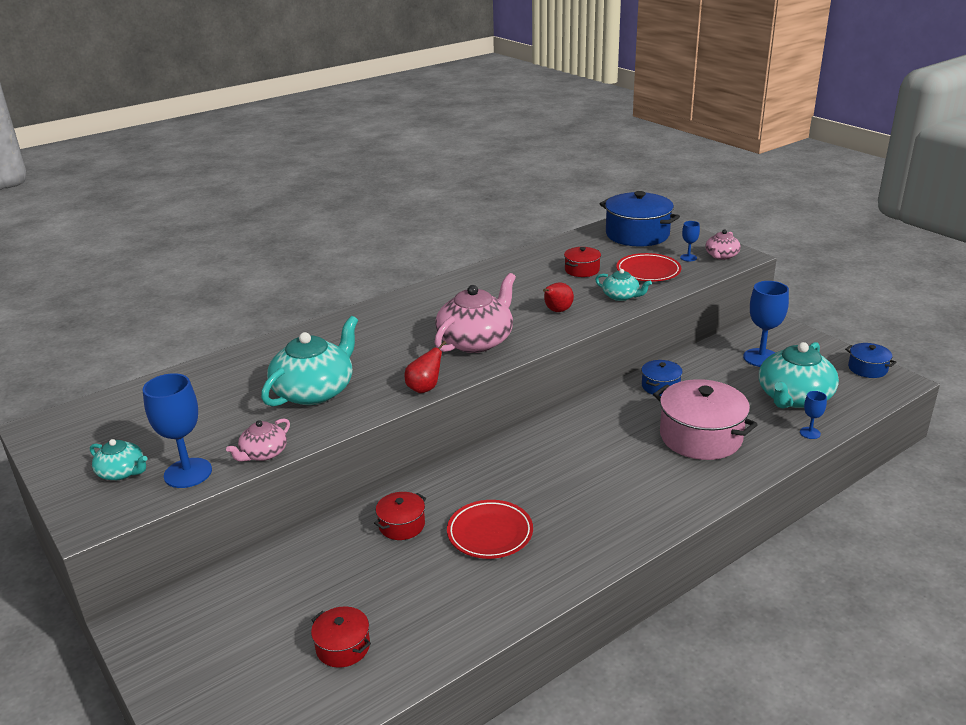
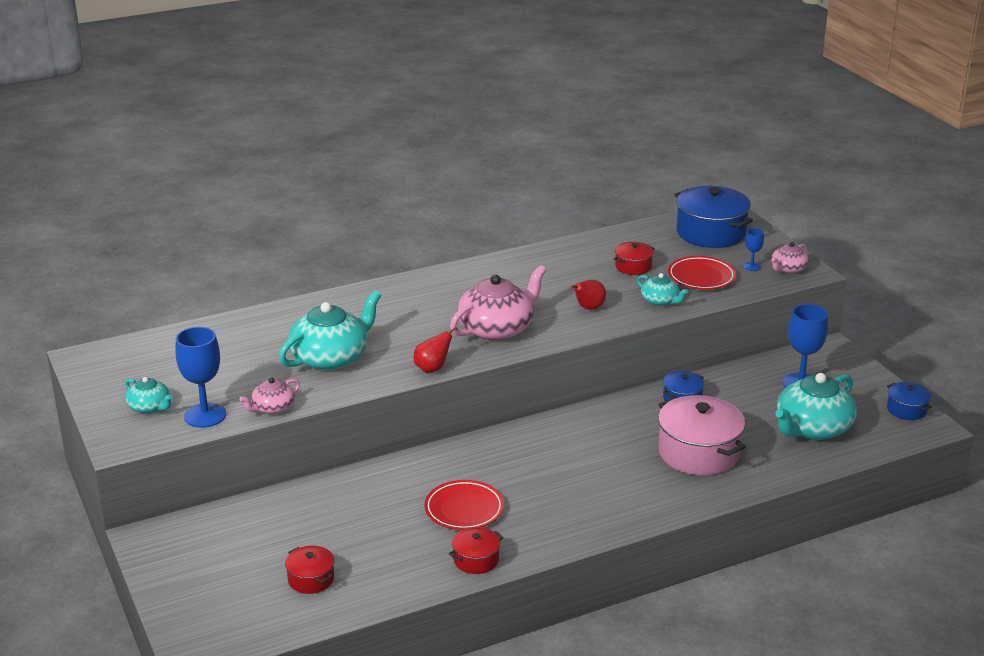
camera: 10 degrees right, 0 degrees up
red pot [374,492,426,540] -> red pot moved to [449,527,503,574]
blue goblet [800,391,827,439] -> none

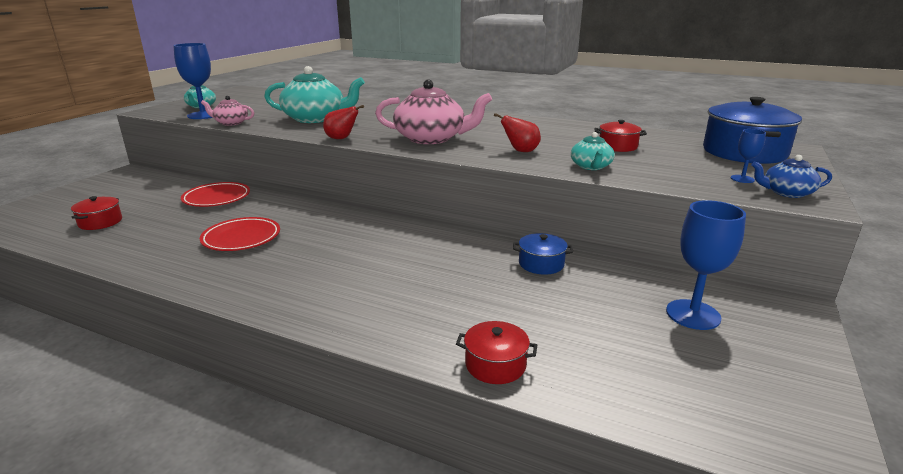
camera: 50 degrees right, 5 degrees down
red pot [449,527,503,574] -> red pot moved to [456,321,537,384]
pink pot [658,395,746,476] -> none
red plate [668,256,736,290] -> red plate moved to [181,182,250,207]
pink teapot [771,242,809,274] -> blue teapot [751,155,832,198]
turquoise teapot [775,373,857,440] -> none
blue pot [887,382,932,420] -> none

